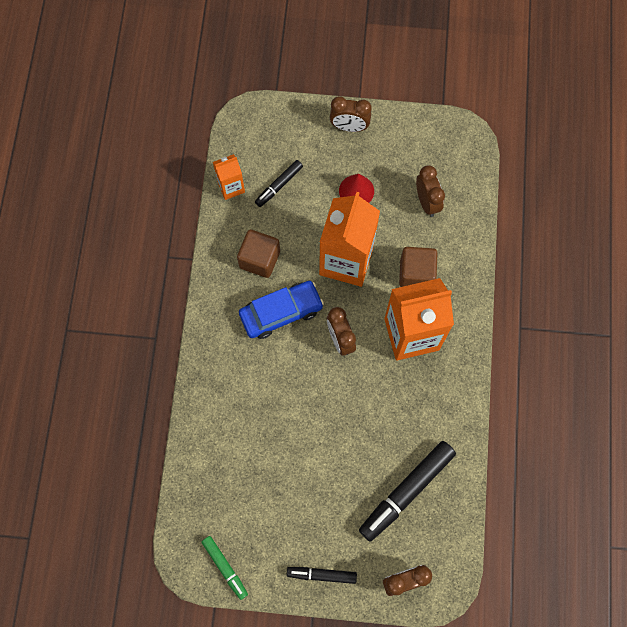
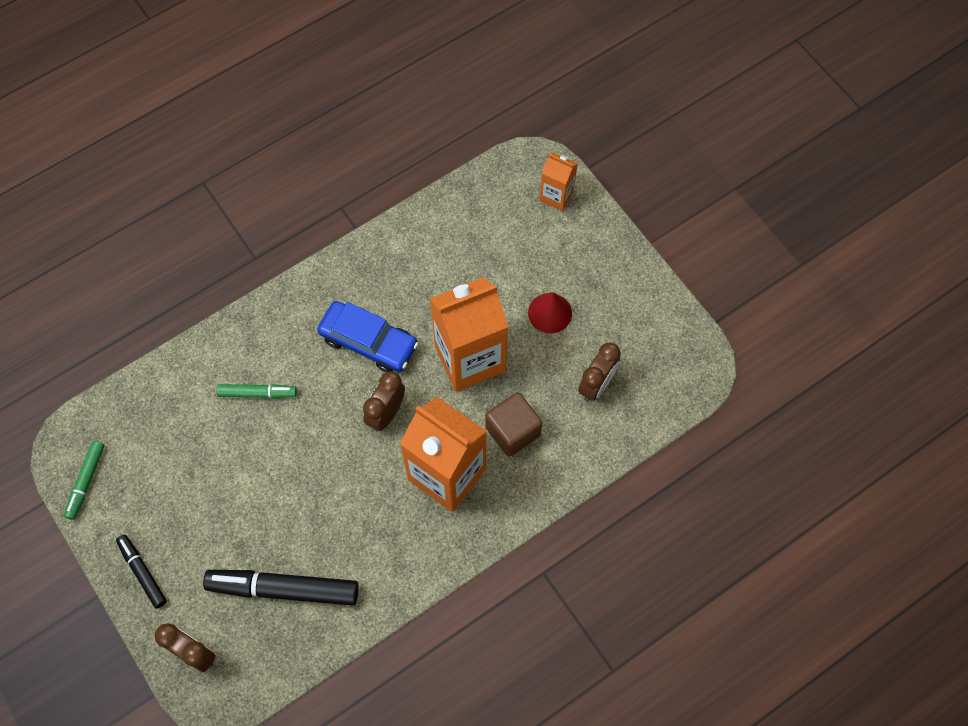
camera: 50 degrees right, 5 degrees down
orange carton [213,154,245,200] -> orange carton moved to [540,153,578,211]
brown cube [237,229,280,278] -> none
black marker [255,160,303,207] -> none
brown clock [330,96,372,132] -> none
none -> green marker [216,384,297,399]

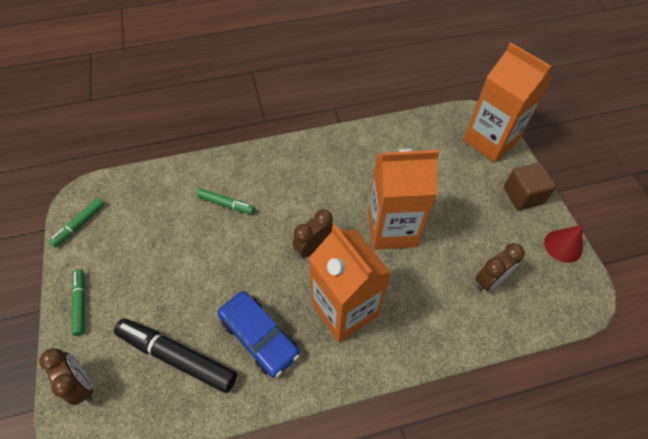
camera: 20 degrees right, 10 degrees down
black marker [116,535,167,609] -> green marker [71,269,85,336]
blue car [317,301,419,372] -> blue car moved to [218,291,300,378]
brown cube [485,392,542,457] -> brown cube moved to [504,163,556,210]
red cone [528,292,572,333] -> red cone moved to [544,225,583,263]
orange carton [540,153,578,211] -> orange carton [463,42,552,162], size x2.00

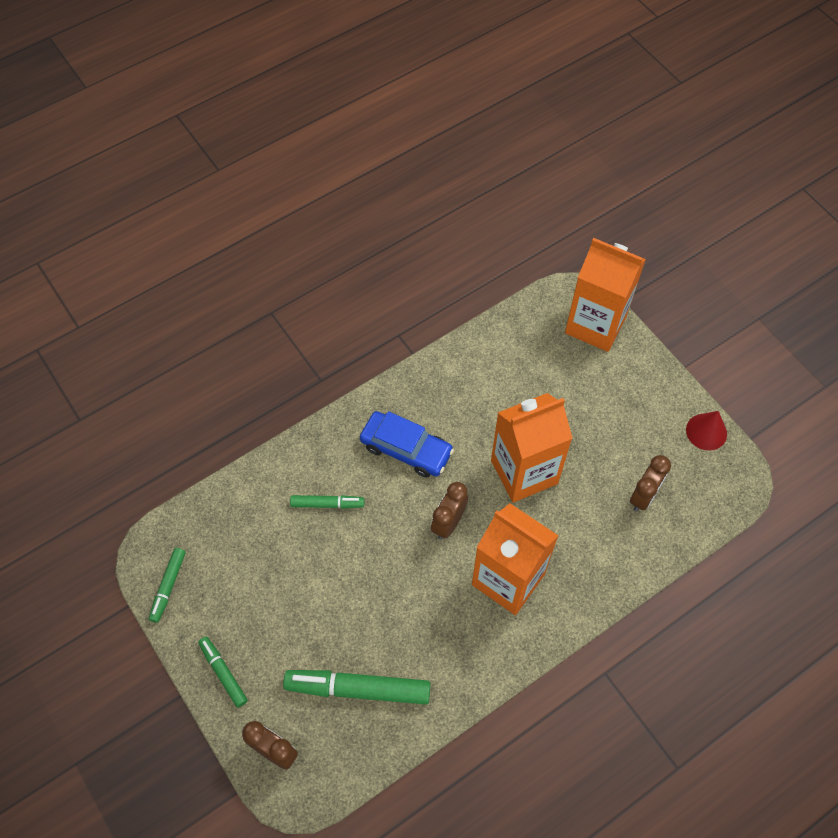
camera: 20 degrees left, 5 degrees up
black marker [114,318,237,393] -> green marker [283,670,431,705]
blue car [218,291,300,378] -> blue car moved to [360,411,454,478]
brown cube [504,163,556,210] -> none

